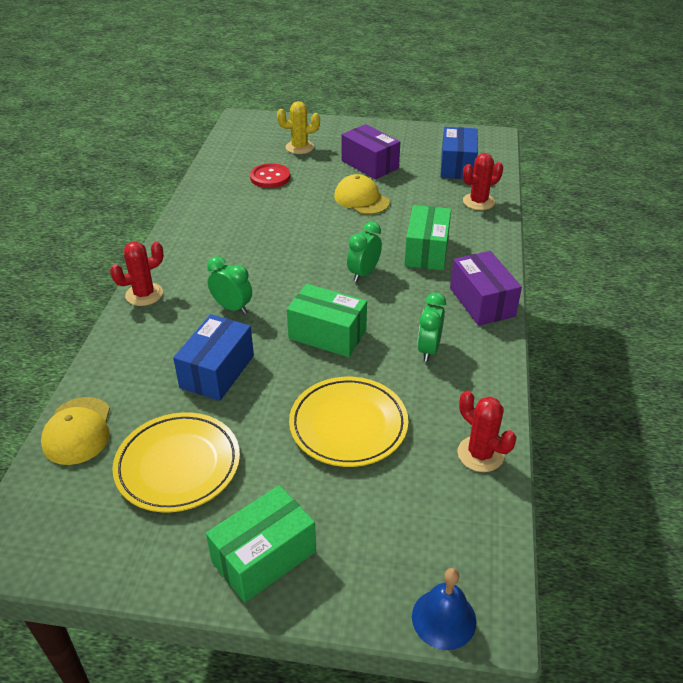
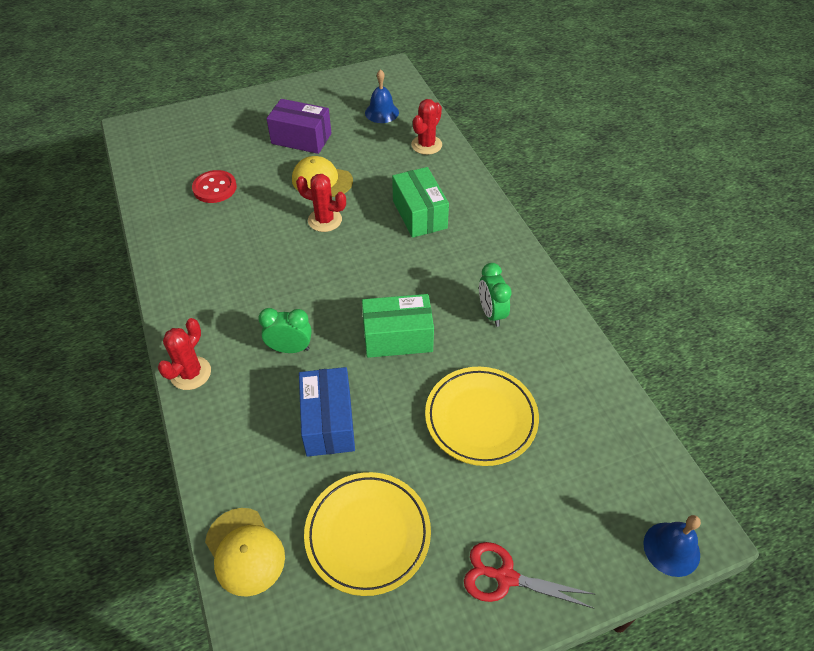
camera: 30 degrees left, 10 degrees up
green box [206,485,316,603] -> red scissors [464,542,594,609]
yellow cactus [277,101,320,154] -> none
green clock [347,222,382,282] -> none
blue box [440,127,478,179] -> blue bell [365,69,399,123]
purple box [450,251,522,326] -> none
red cactus [457,391,516,472] -> red cactus moved to [296,174,346,232]

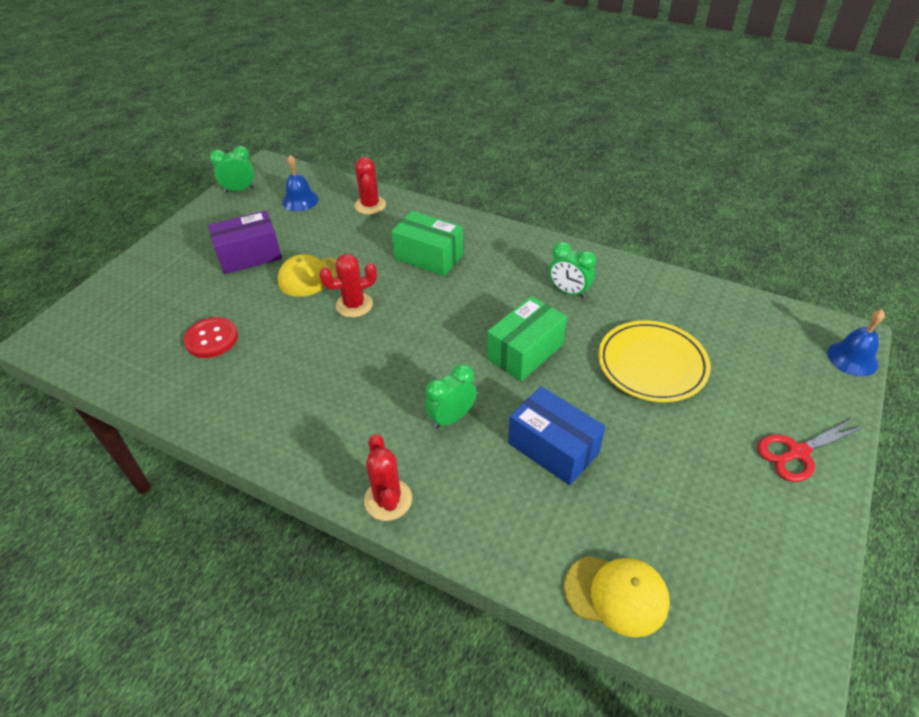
camera: 40 degrees left, 5 degrees down
yellow plate [304,472,431,596] -> none
none -> green clock [210,146,255,193]

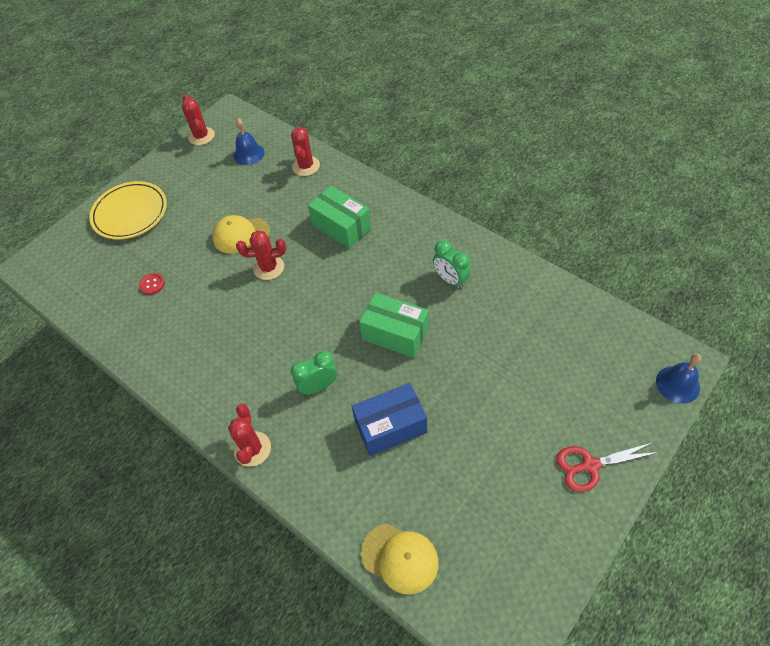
camera: 15 degrees right, 10 degrees up
red button [184,317,238,358] -> red button [139,273,165,295], size x0.60
purple box [208,211,282,274] -> none
green clock [210,146,255,193] -> red cactus [182,94,215,145]
green box [487,296,567,381] -> green box turned 60 degrees clockwise [359,292,429,358]
blue box [508,386,605,485] -> blue box turned 75 degrees counterclockwise [352,383,427,456]
yellow plate [598,320,711,402] -> yellow plate moved to [89,181,167,240]

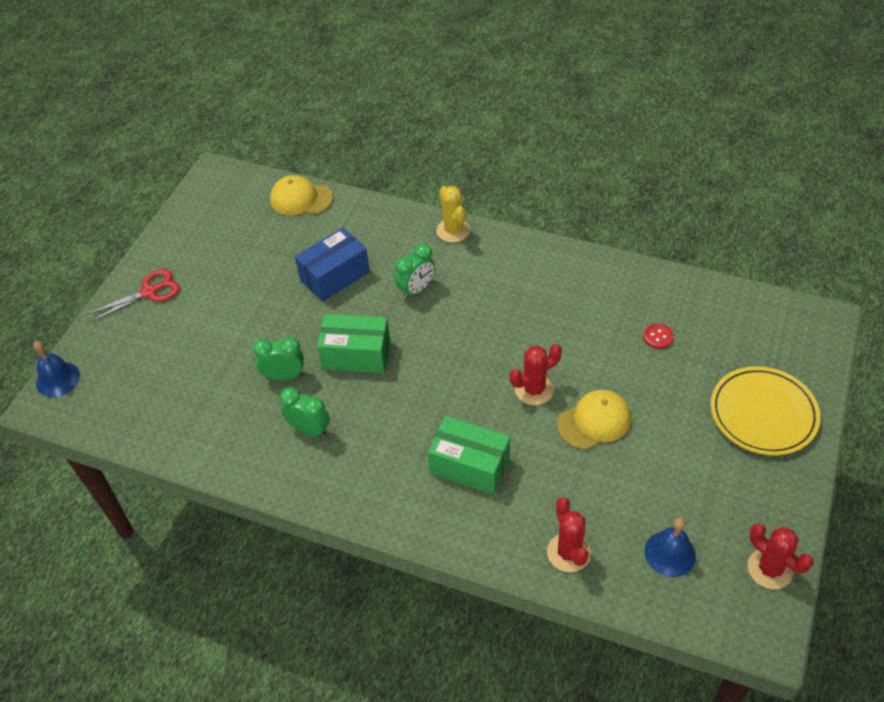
camera: 160 degrees right, 5 degrees down
red cactus [228,403,271,467] -> yellow cactus [436,186,470,243]
none -> green clock [253,337,304,381]

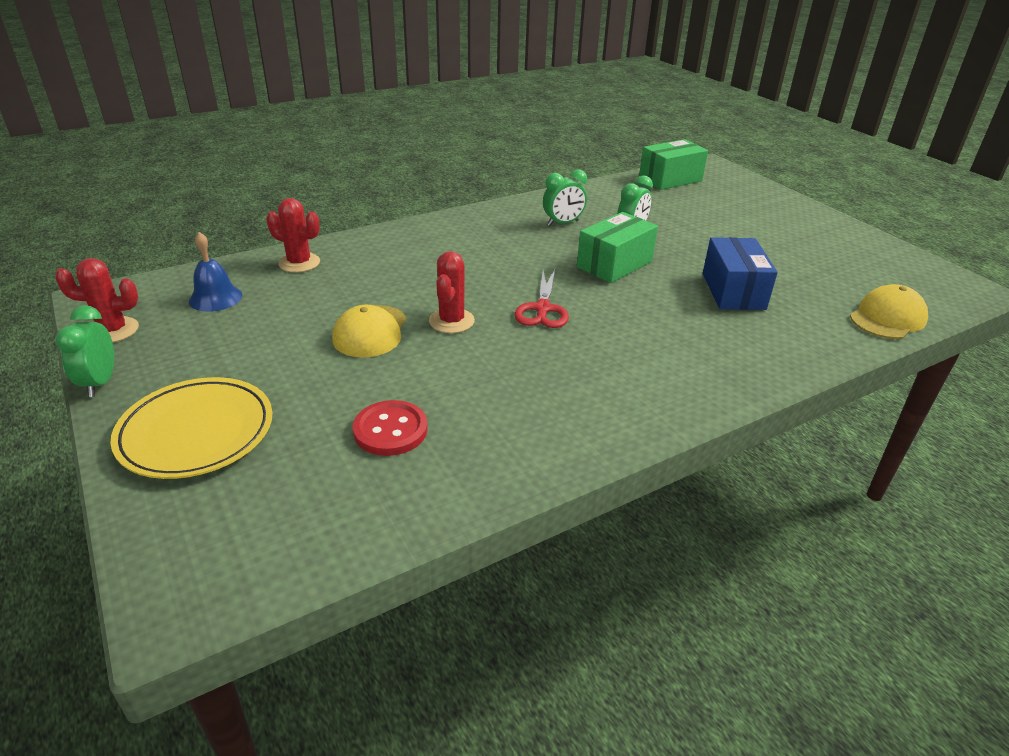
camera: 125 degrees right, 15 degrees down
blue bell [33,341,80,397] -> none
red scissors [87,269,180,322] -> red scissors moved to [515,270,569,328]
green clock [395,244,435,299] -> green clock moved to [55,305,114,397]
green box [428,416,510,495] -> green box moved to [639,139,708,190]
yellow cactus [436,186,470,243] -> none
red button [643,323,674,349] -> red button [353,400,428,456], size x1.66

